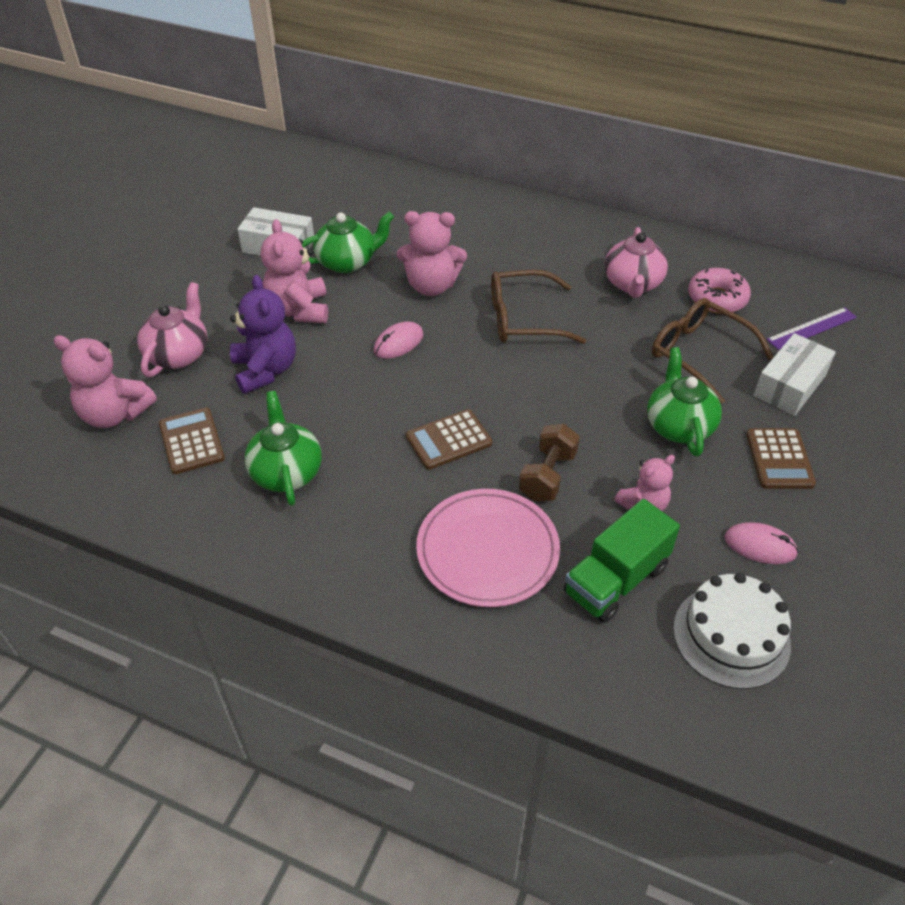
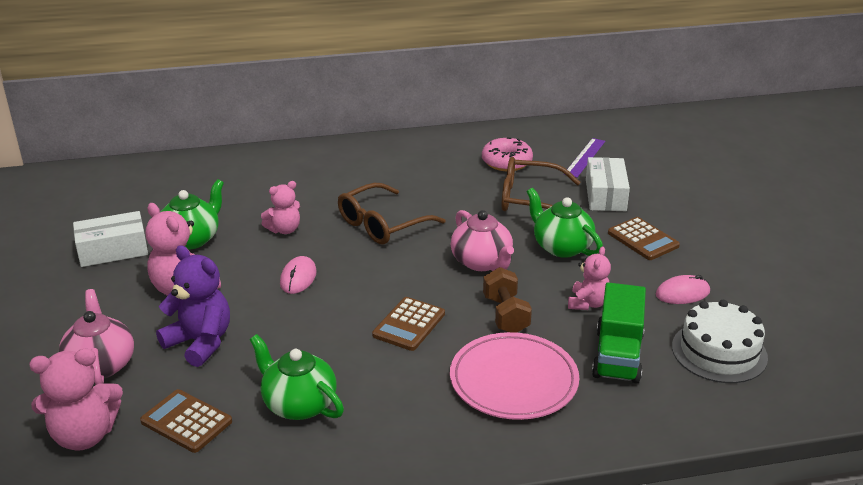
camera: 35 degrees left, 15 degrees down
pink teddy bear [397,211,467,296] -> pink teddy bear [261,181,300,234], size x0.63
pink teapot [604,227,668,298] -> pink teapot moved to [451,210,514,271]

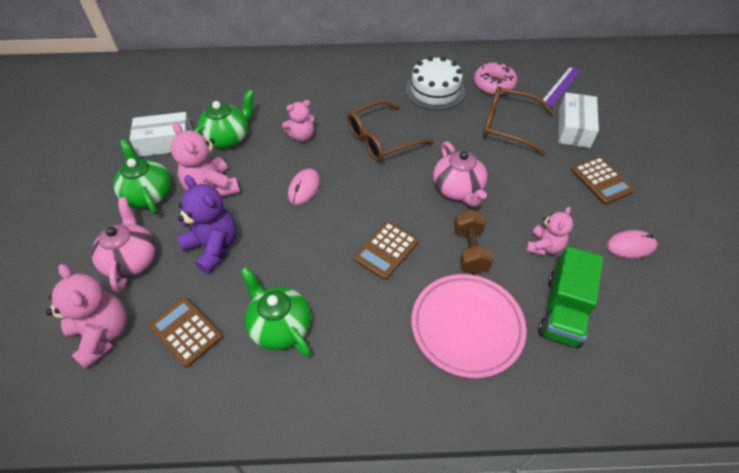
camera: 10 degrees right, 20 degrees up
pink teddy bear [29,349,123,451] -> pink teddy bear turned 120 degrees counterclockwise [46,264,127,370]
green teapot [527,188,603,258] -> green teapot moved to [113,139,171,214]
white cake [672,300,768,383] -> white cake moved to [406,56,465,110]

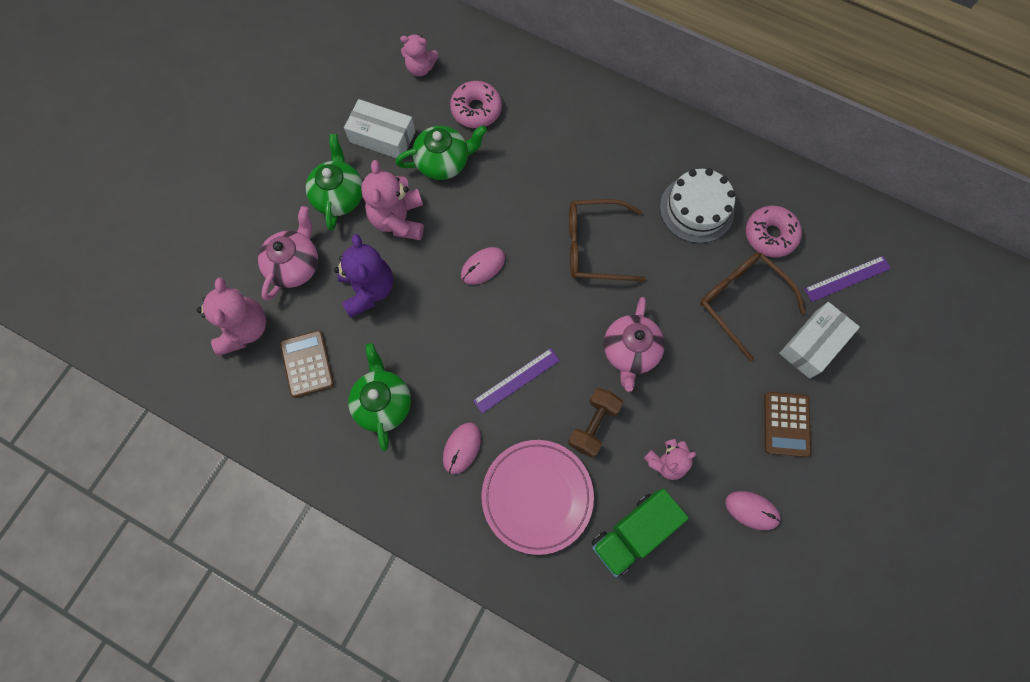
camera: 30 degrees right, 20 degrees up
pink teddy bear [282,100,316,142] -> pink teddy bear moved to [400,34,438,76]
brown calculator [354,221,419,280] -> purple ruler [473,348,560,413]
none -> pink mouse [443,423,481,474]
none -> pink donut [450,81,502,128]

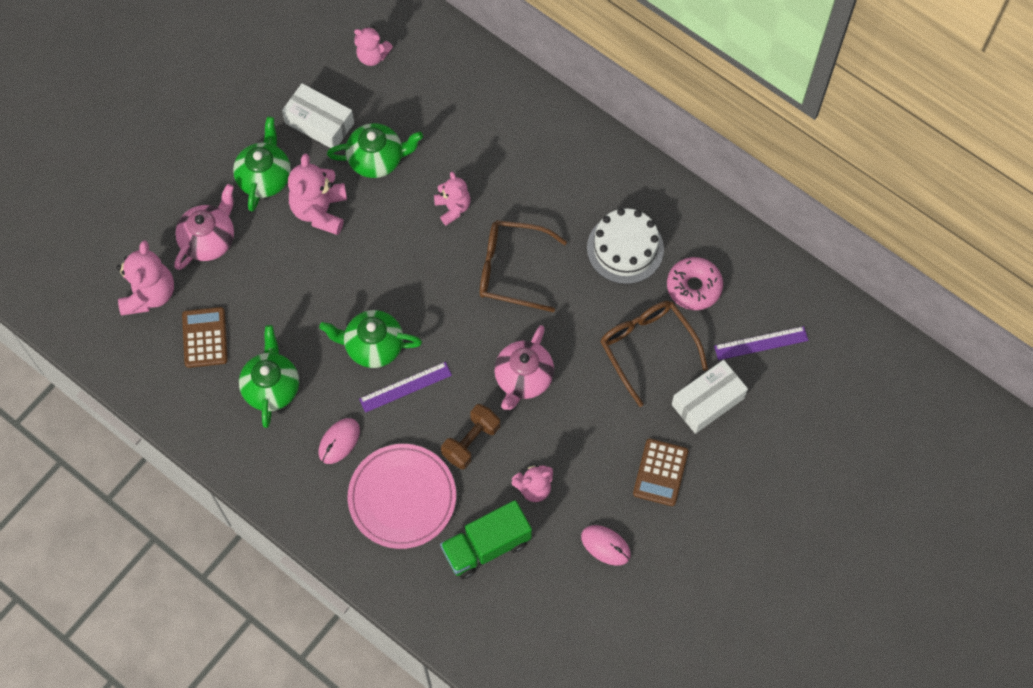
camera: 10 degrees right, 5 degrees down
purple teddy bear [334,234,393,318] -> none
pink donut [450,81,502,128] -> none
pink mouse [461,247,505,285] -> none
none -> green teapot [319,310,422,368]
none -> pink teddy bear [434,172,471,226]

